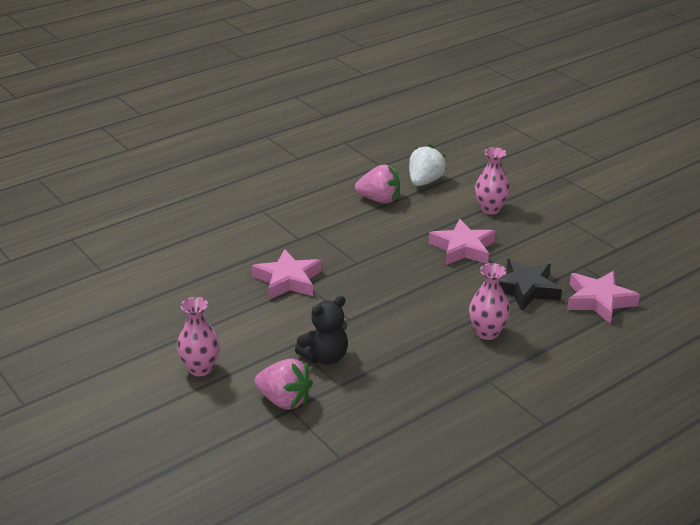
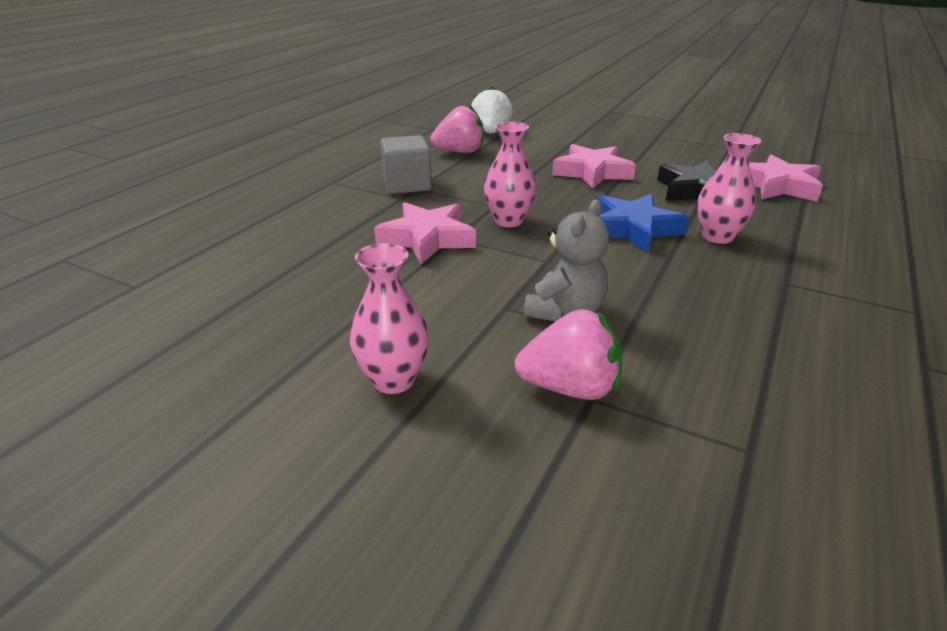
camera: 25 degrees left, 0 degrees up
black teddy bear [295,296,348,365] -> grey teddy bear [524,199,609,322]
pink vase [475,147,510,215] -> pink vase moved to [484,122,536,227]
none -> grey cube [380,135,432,194]
none -> blue star [596,194,689,253]

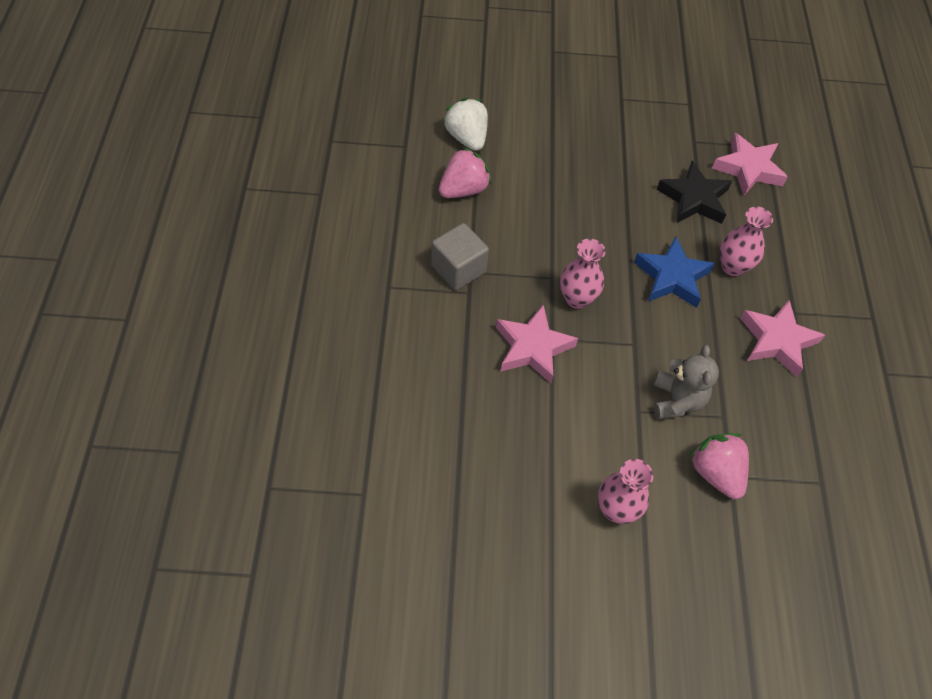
camera: 30 degrees left, 25 degrees up
pink strawberry [515,309,623,400] -> pink strawberry turned 90 degrees counterclockwise [689,433,749,499]
pink star [552,144,636,188] -> pink star moved to [740,300,825,377]

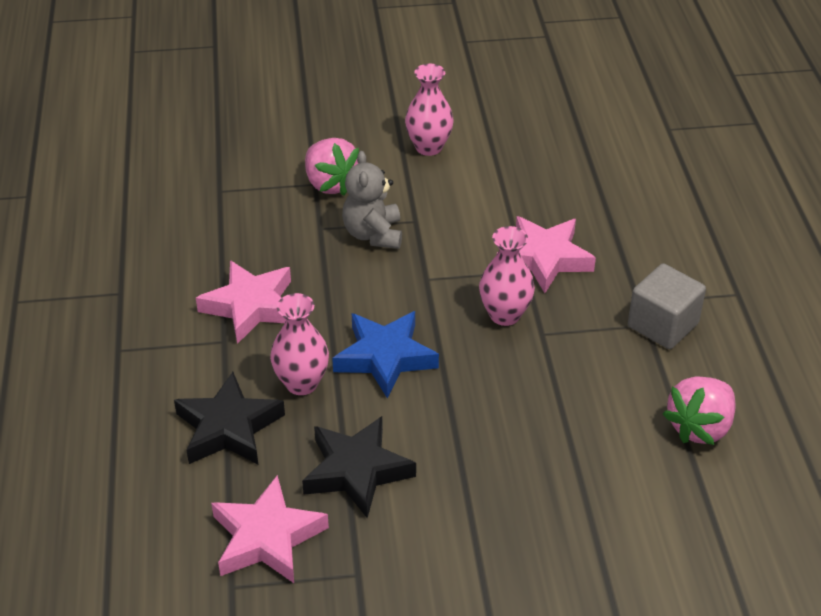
camera: 175 degrees right, 15 degrees down
white strawberry [443,98,488,151] -> none
none -> black star [174,372,285,464]

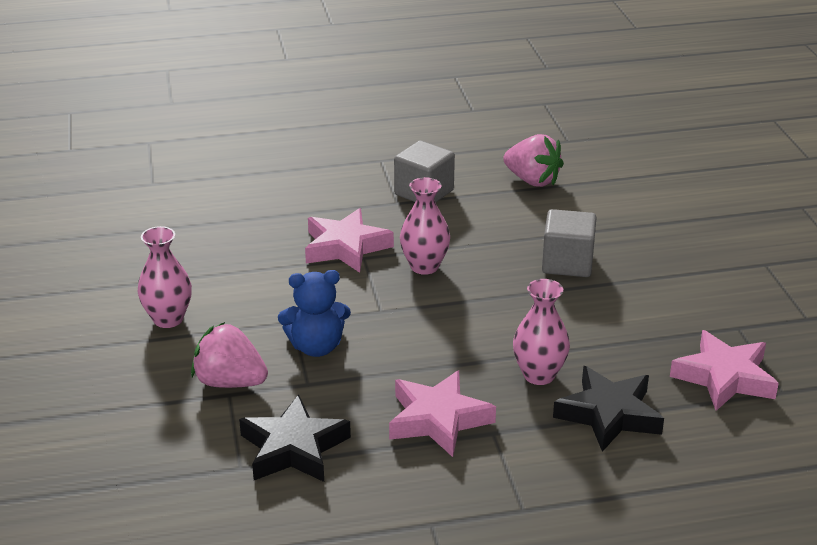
camera: 95 degrees left, 10 degrees down
black star [302,416,416,518] -> black star moved to [239,394,351,482]
pink strawberry [305,138,359,196] -> pink strawberry turned 120 degrees counterclockwise [191,322,268,388]
blue star [332,311,439,399] -> none
grey teddy bear [342,151,402,249] -> blue teddy bear [278,270,351,357]
none -> grey cube [542,209,597,277]

